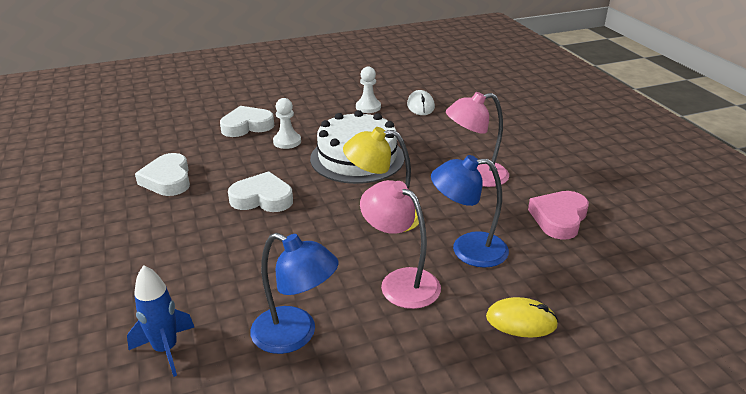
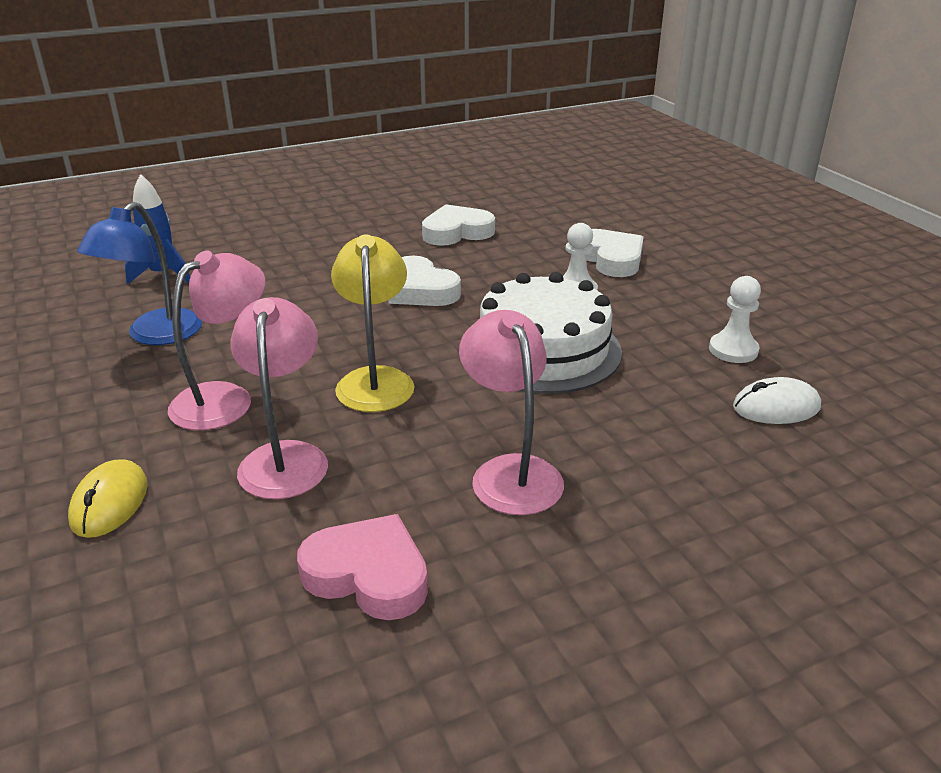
camera: 85 degrees right, 0 degrees up
white heart [228,171,293,212] -> white heart turned 135 degrees clockwise [388,256,461,306]
blue lamp [431,155,509,268] -> pink lamp [230,297,328,499]

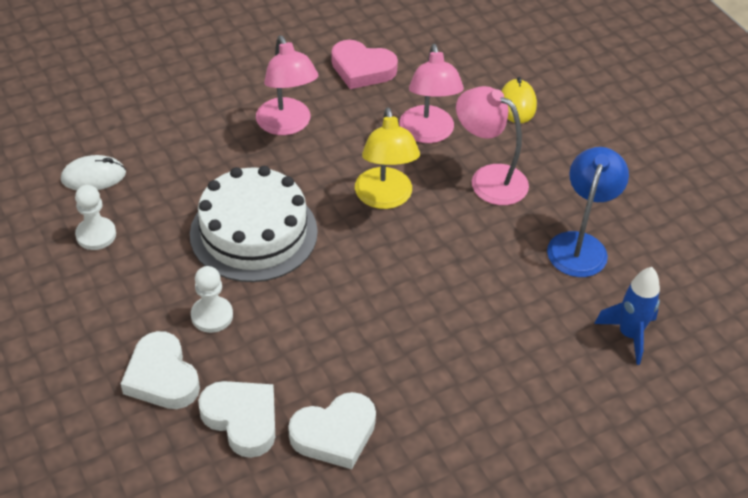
camera: 175 degrees right, 15 degrees up
pink lamp [168,251,265,430] -> pink lamp turned 90 degrees clockwise [456,86,529,205]
white heart [388,256,461,306] -> white heart moved to [198,381,275,458]

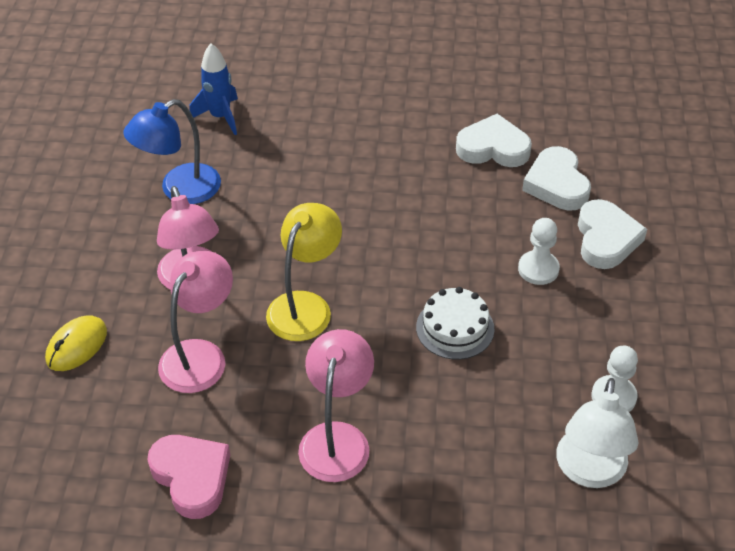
camera: 145 degrees left, 0 degrees up
white mouse [61,155,126,190] -> white lamp [556,378,639,488]
white cake [190,166,318,282] -> white cake [416,287,495,360], size x0.57

